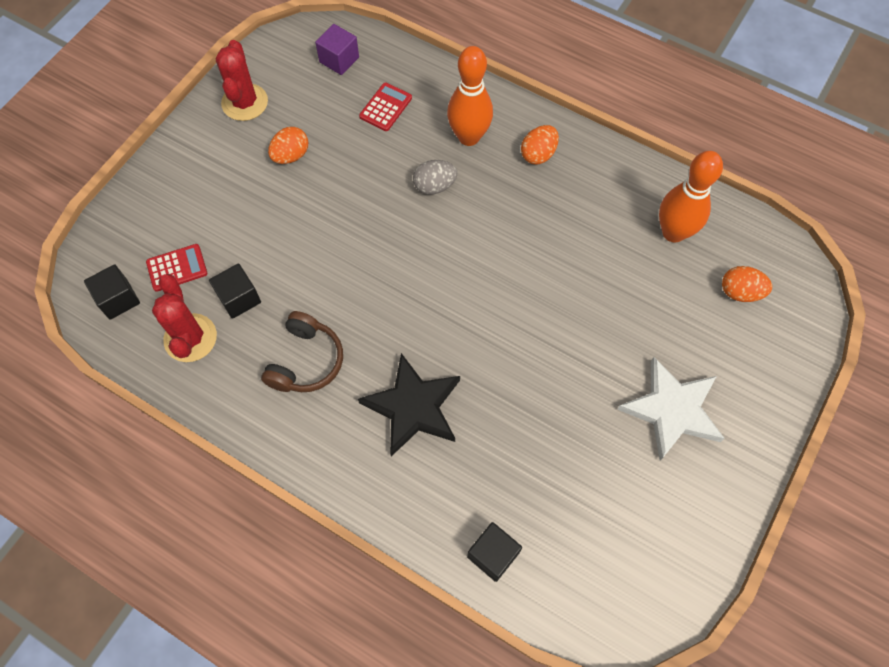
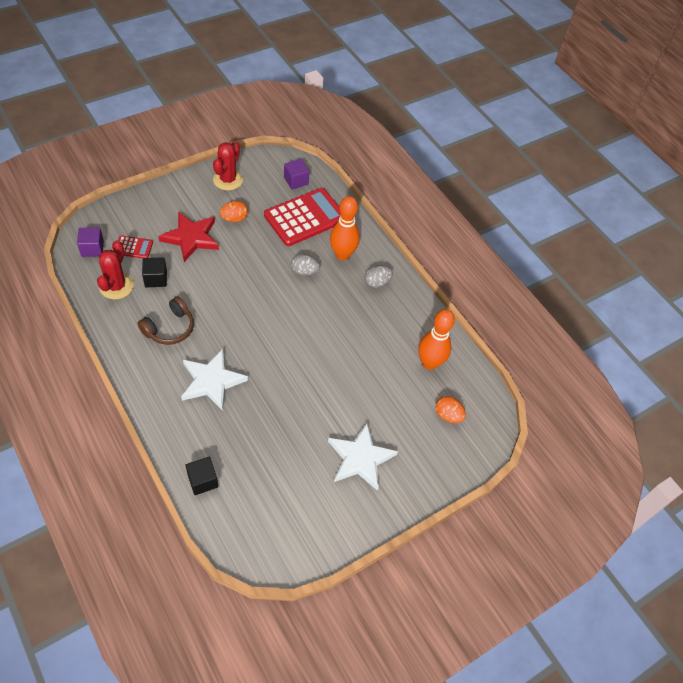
camera: 20 degrees right, 10 degrees down
black cube [84,264,140,320] -> purple cube [77,227,104,257]
black star [358,353,460,456] -> white star [181,349,248,411]
red calculator [359,82,412,131] -> red calculator [264,188,341,246], size x2.20
orange egg [521,125,559,164] -> grey egg [365,265,393,288]
none -> red star [158,212,219,262]

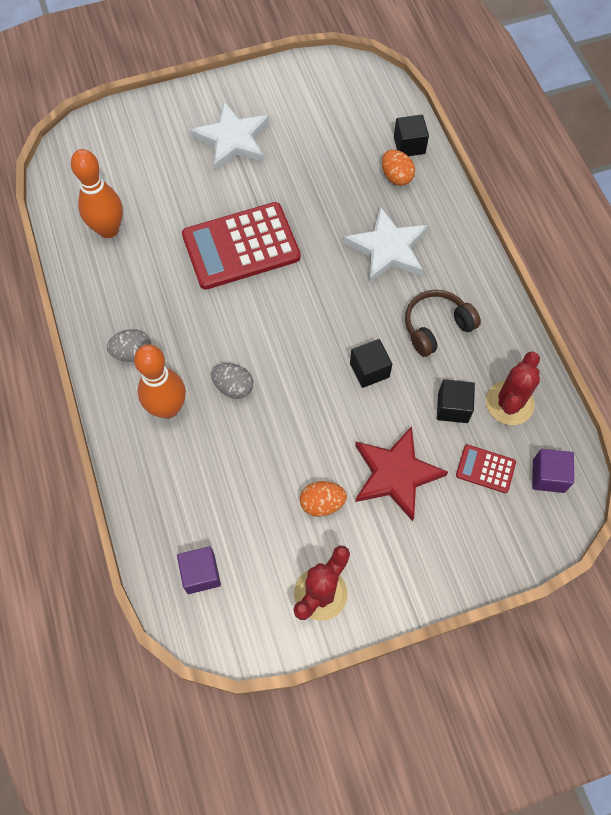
camera: 160 degrees left, 10 degrees up
red calculator [264,188,341,246] -> red calculator moved to [182,202,301,290]
orange egg [435,396,466,423] -> orange egg moved to [382,150,415,186]
none -> black cube [350,339,392,388]

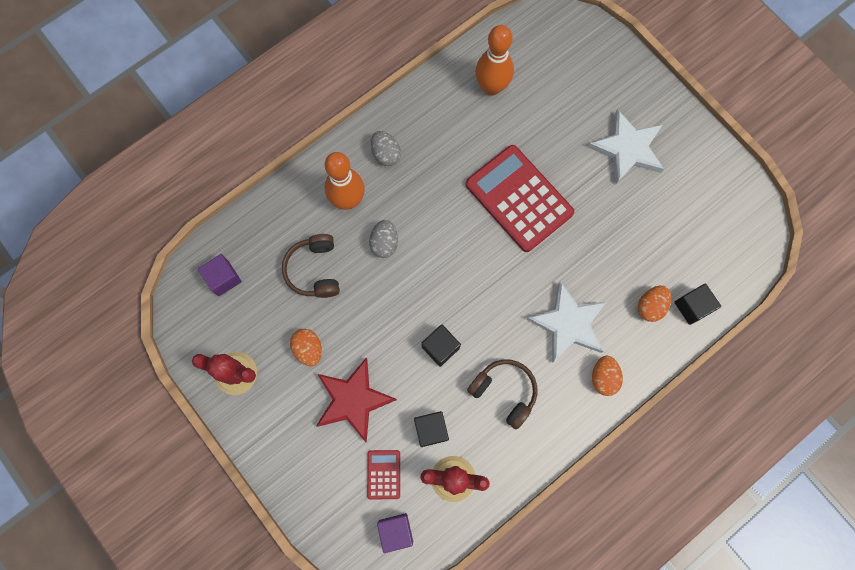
camera: 70 degrees right, 10 degrees up
none -> brown headphones [282,234,340,298]
none -> orange egg [592,356,623,396]

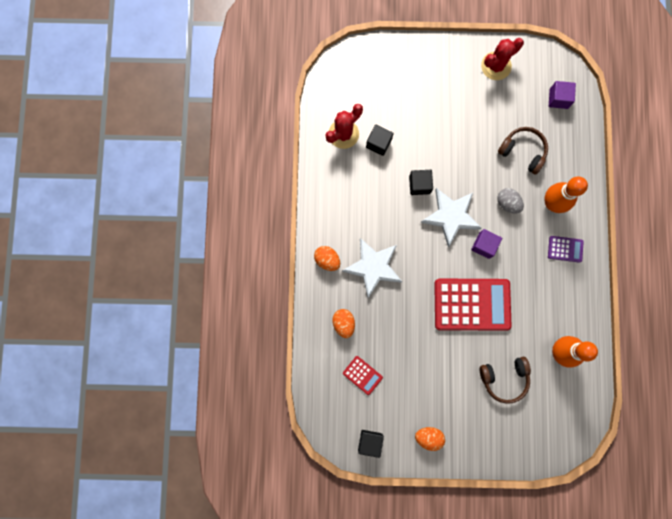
camera: 130 degrees right, 5 degrees up
orange egg [290,329,322,366] -> orange egg moved to [415,427,445,451]
red star [316,358,397,443] -> none
red calculator [367,450,400,500] -> red calculator moved to [343,356,383,395]
grey egg [371,131,401,166] -> purple calculator [548,236,584,263]
purple cube [377,513,413,553] -> purple cube moved to [471,229,502,259]
brown headphones [467,360,537,430] -> brown headphones moved to [480,357,531,404]
white star [588,109,664,184] -> white star moved to [421,188,481,247]
black cube [674,283,721,325] -> black cube moved to [358,430,384,458]

